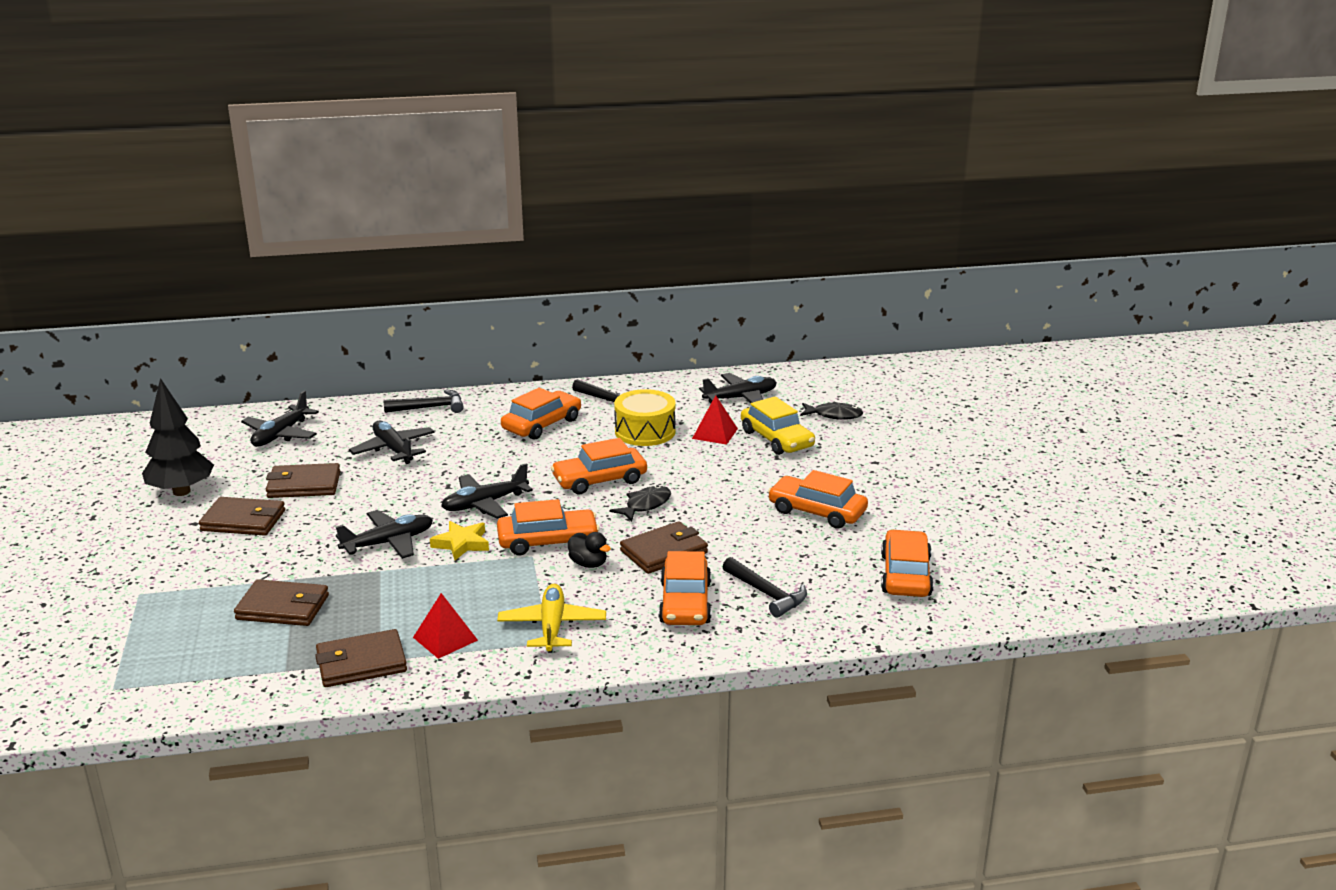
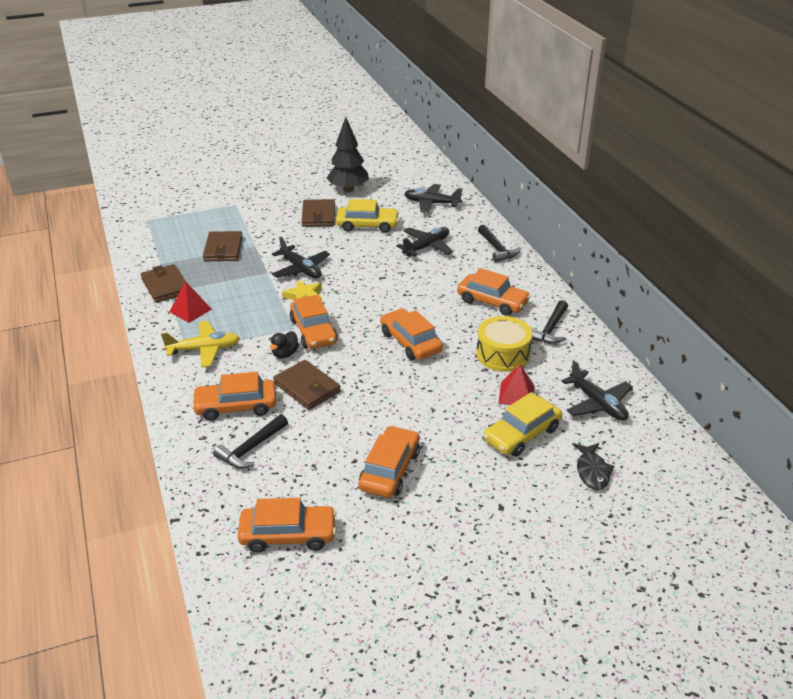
camera: 80 degrees right, 10 degrees up
brown wallet [266,463,340,498] -> yellow car [336,199,399,233]
black plane [441,463,533,519] -> none
black fish [610,485,671,522] -> none

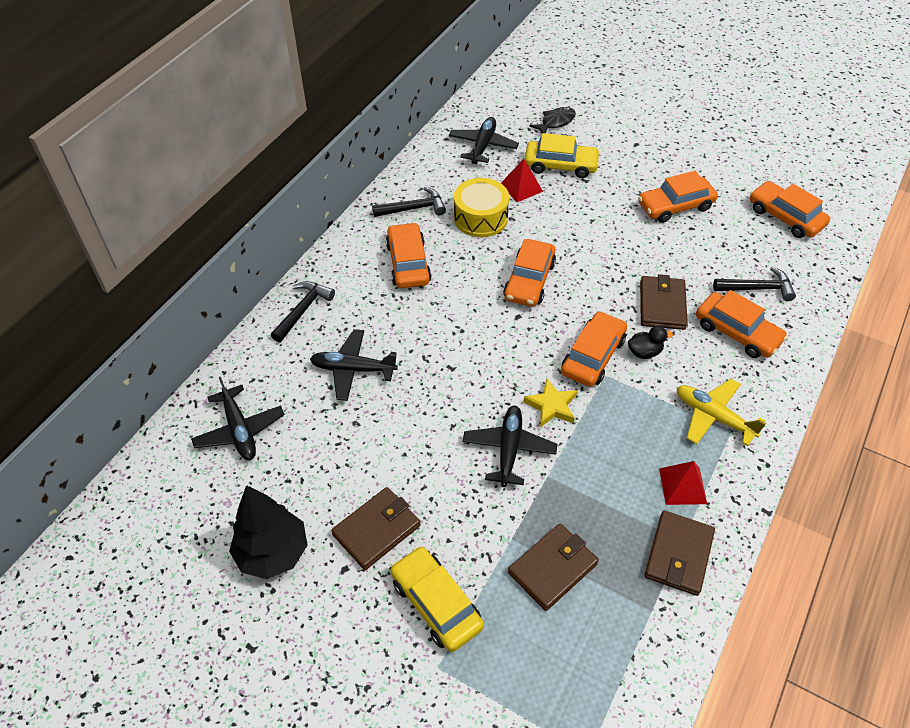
camera: 130 degrees left, 15 degrees up
yellow car [336,199,399,233] -> yellow car moved to [390,546,484,652]

